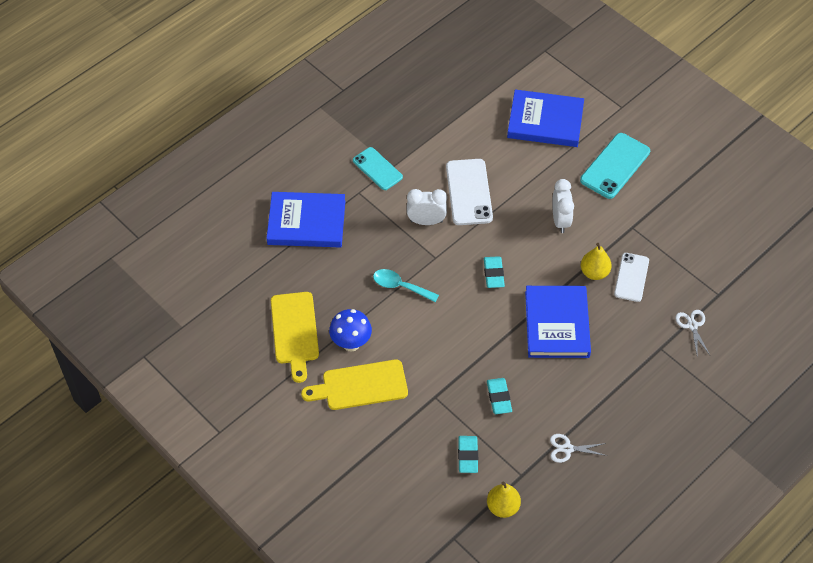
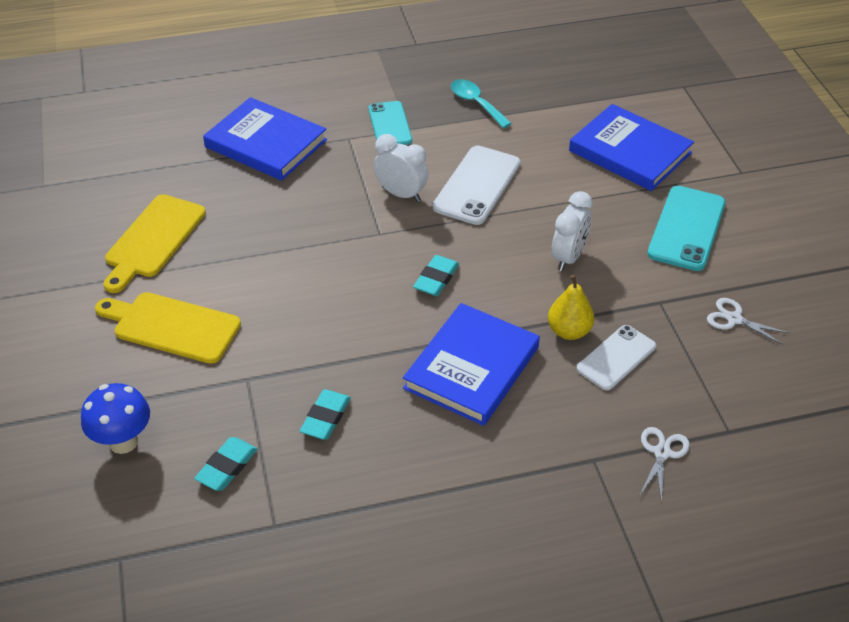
camera: 30 degrees right, 10 degrees down
blue mushroom [329,309,372,351] -> blue mushroom moved to [81,383,150,454]
turquoise spoon [373,269,439,302] -> turquoise spoon moved to [451,79,512,128]
yellow pear [487,481,521,518] -> none
white scissors [550,434,607,463] -> white scissors moved to [707,298,790,345]
turquoise phone [580,133,650,199] -> turquoise phone turned 45 degrees counterclockwise [647,186,726,271]

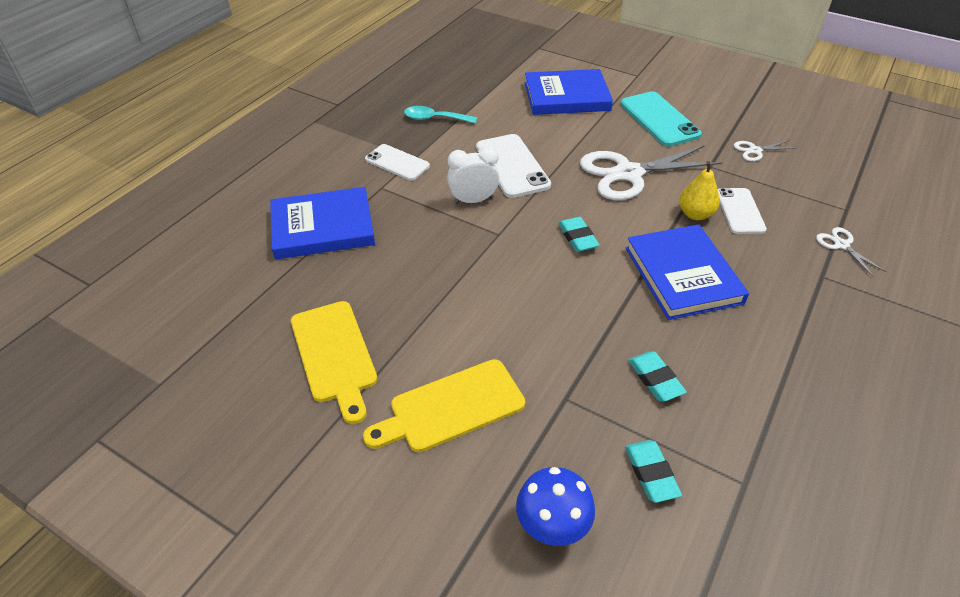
camera: 45 degrees left, 0 degrees up
turquoise phone [368,101,412,145] -> white phone [365,144,430,180]
white clock [552,191,593,271] -> white scissors [580,145,723,200]

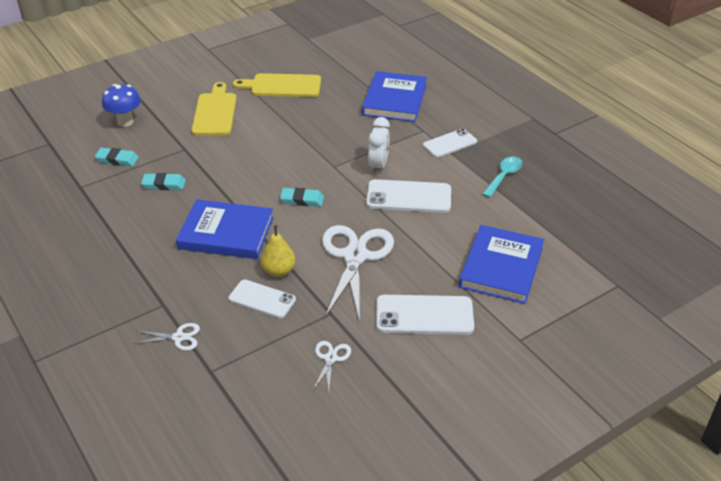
camera: 115 degrees right, 5 degrees down
turquoise phone [620,91,702,146] -> white phone [376,295,474,335]

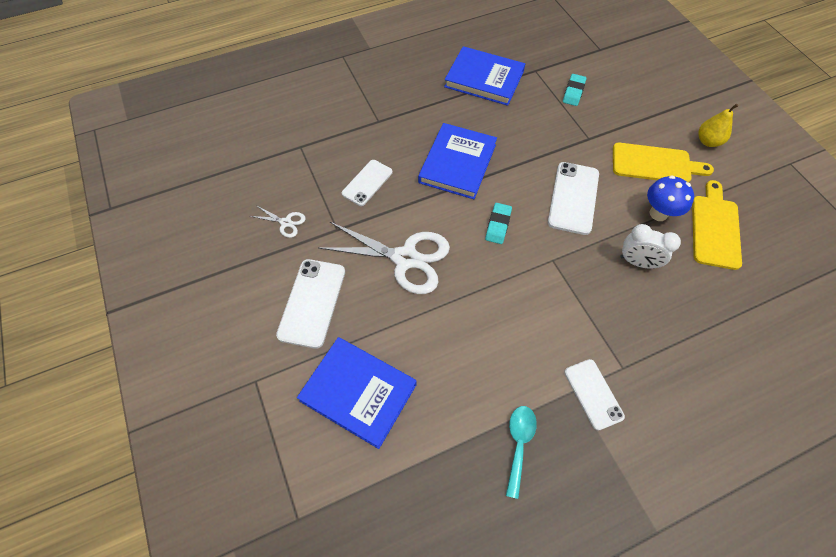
camera: 100 degrees right, 20 degrees up
blue mushroom [102,84,141,127] -> blue mushroom moved to [647,175,694,221]
white scissors [133,323,200,350] -> none
turquoise eraser [141,173,186,190] -> none
yellow pear [261,225,296,277] -> yellow pear moved to [698,104,738,147]
blue book [362,71,427,122] -> blue book moved to [444,46,525,106]
white phone [366,179,451,213] -> white phone moved to [548,162,599,235]
white clock [368,117,390,175] -> white clock moved to [620,224,681,269]
turquoise spoon [482,157,523,198] -> turquoise spoon turned 120 degrees counterclockwise [506,406,537,499]

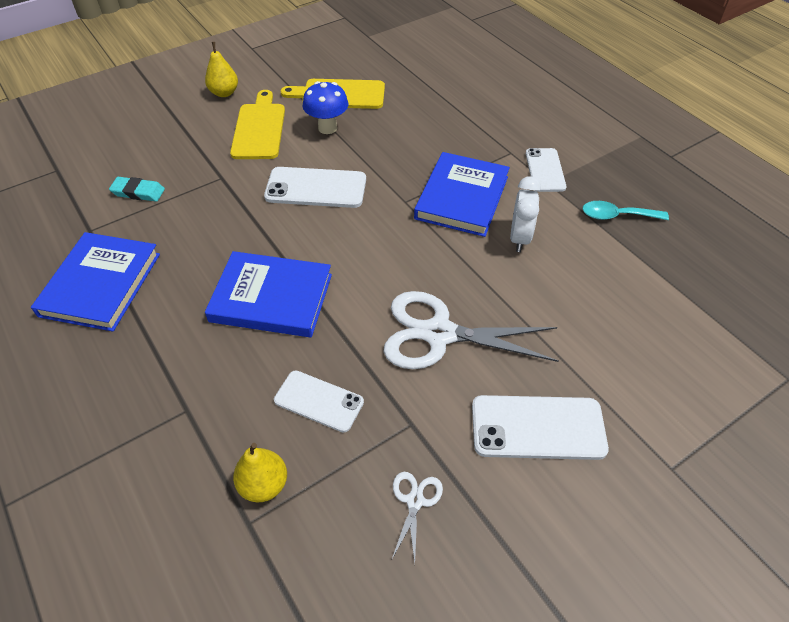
camera: 100 degrees left, 10 degrees down
blue book [297,337,417,449] -> blue book moved to [414,152,510,237]
white scissors [319,222,450,294] -> white scissors turned 90 degrees counterclockwise [383,291,559,369]
turquoise eraser [485,203,512,244] -> none
white phone [564,359,625,431] -> white phone turned 60 degrees counterclockwise [526,148,566,192]
white clock [620,224,681,269] -> white clock moved to [510,176,541,252]
none -> yellow pear [233,443,287,502]

